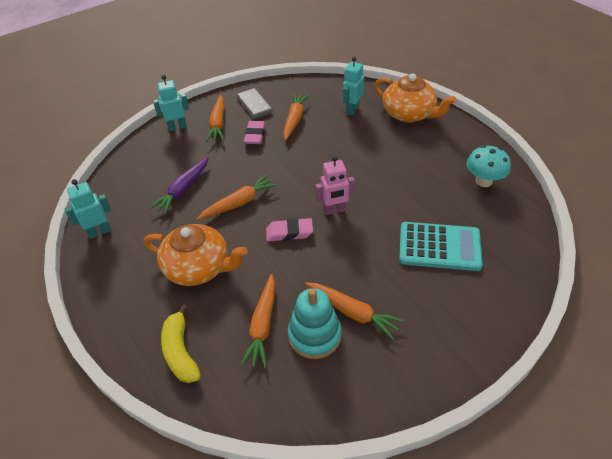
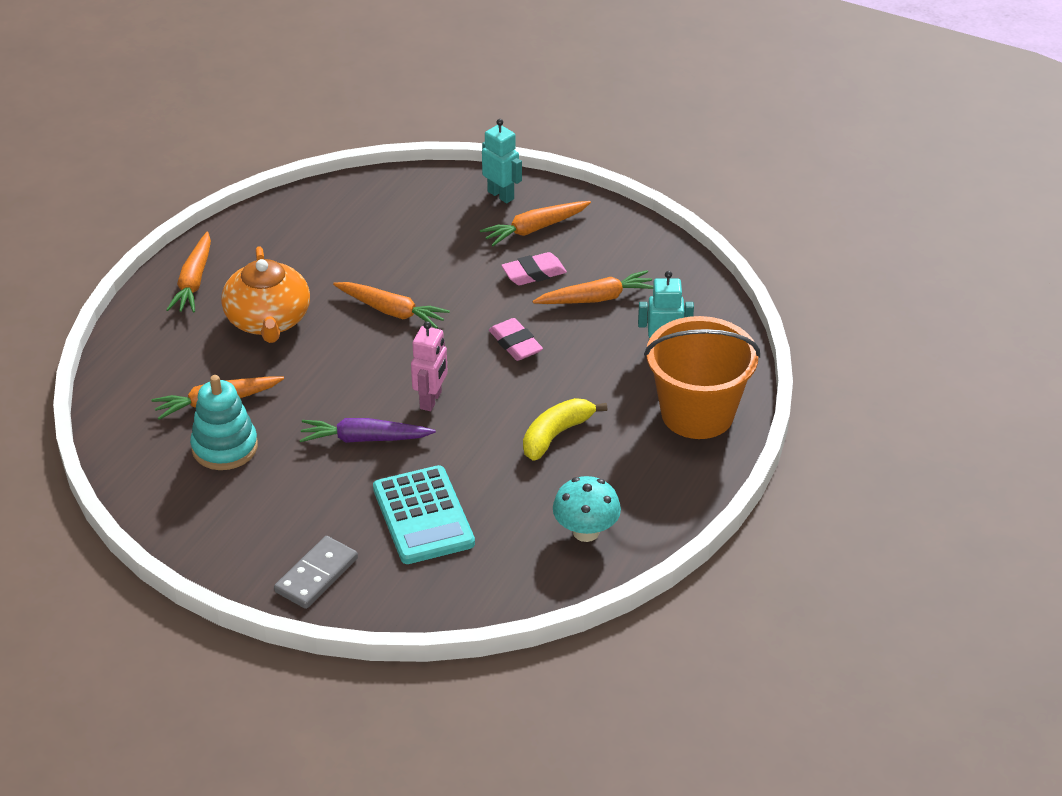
camera: 60 degrees right, 5 degrees down
turquoise robot [65,179,112,239] -> none
purple carrot [149,157,209,215] -> purple carrot moved to [300,418,436,443]
yellow banana [161,304,201,383] -> yellow banana moved to [523,398,608,461]
grey domino [237,88,273,119] -> grey domino moved to [274,536,358,609]
pink eraser [266,218,313,242] -> pink eraser moved to [489,318,543,361]
orange carrot [305,282,404,339] -> orange carrot moved to [166,232,211,313]
pink robot [315,156,355,215] -> pink robot turned 120 degrees counterclockwise [411,321,448,411]
orange teapot [375,73,456,123] -> orange bucket [644,316,760,439]

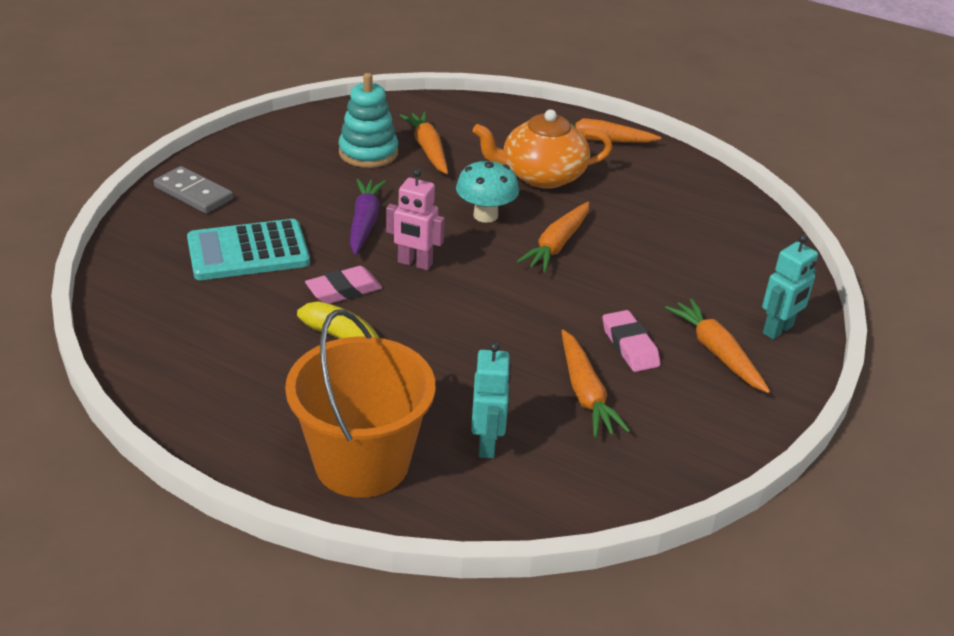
camera: 90 degrees right, 5 degrees down
pink eraser [489,318,543,361] -> pink eraser moved to [305,266,382,304]
turquoise mushroom [553,476,621,542] -> turquoise mushroom moved to [456,159,519,223]

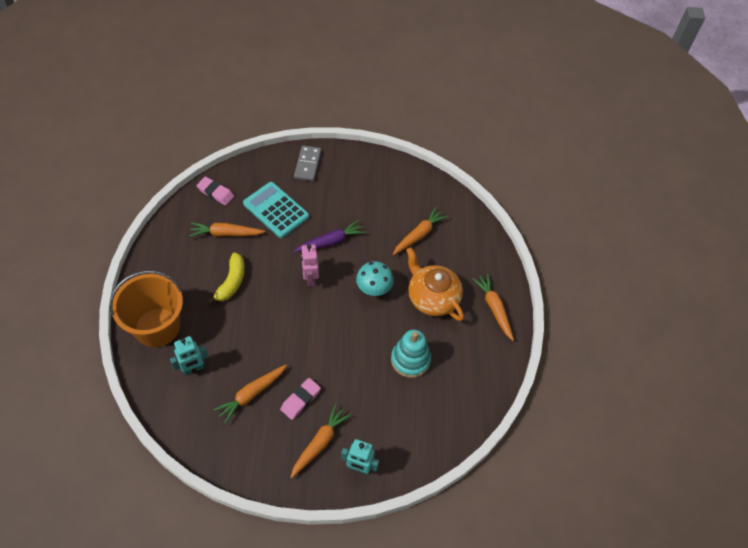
camera: 60 degrees right, 20 degrees up
pink eraser [305,266,382,304] -> pink eraser moved to [197,177,234,205]
turquoise stacking toy [338,73,398,168] -> turquoise stacking toy moved to [391,330,431,378]
orange carrot [517,202,589,272] -> orange carrot moved to [189,222,265,237]

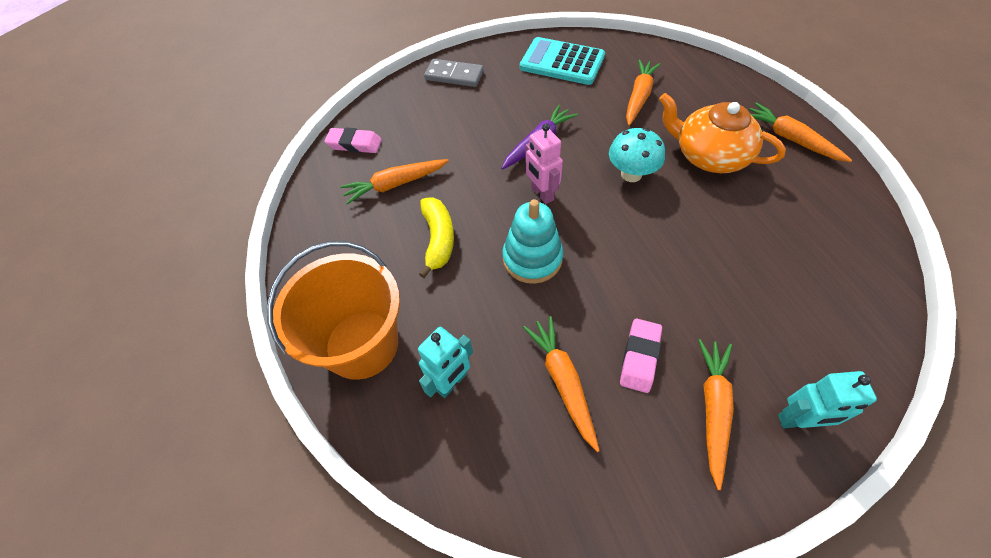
camera: 15 degrees left, 0 degrees up
orange carrot [214,365,287,424] -> orange carrot turned 135 degrees clockwise [523,316,600,452]
turquoise calculator [243,182,309,238] -> turquoise calculator moved to [520,37,605,85]
grey domino [294,145,321,181] -> grey domino turned 60 degrees counterclockwise [424,59,484,87]
turquoise stacking toy [391,330,431,378] -> turquoise stacking toy moved to [502,199,563,284]

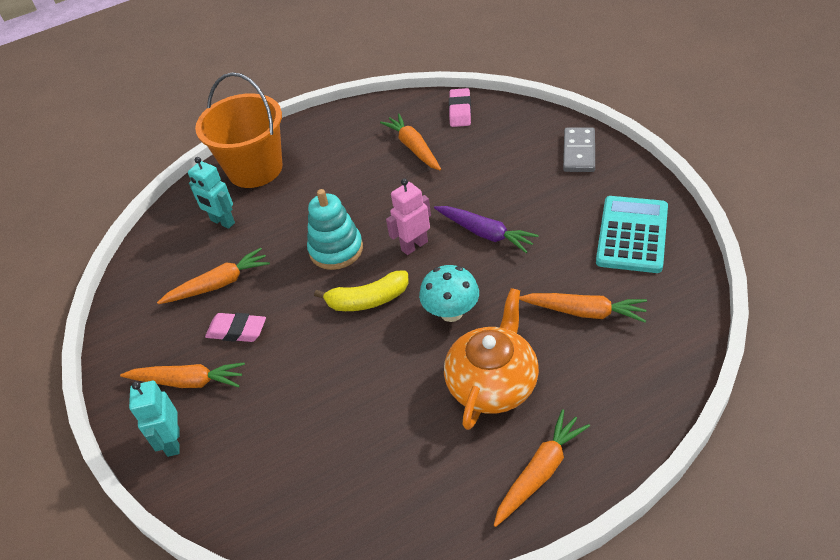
camera: 85 degrees right, 10 degrees down
yellow banana [419,197,454,278] -> yellow banana moved to [314,270,409,311]

